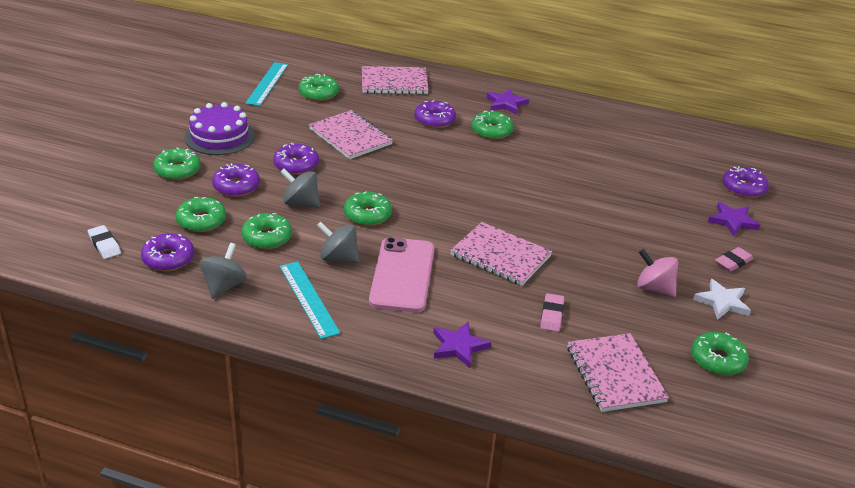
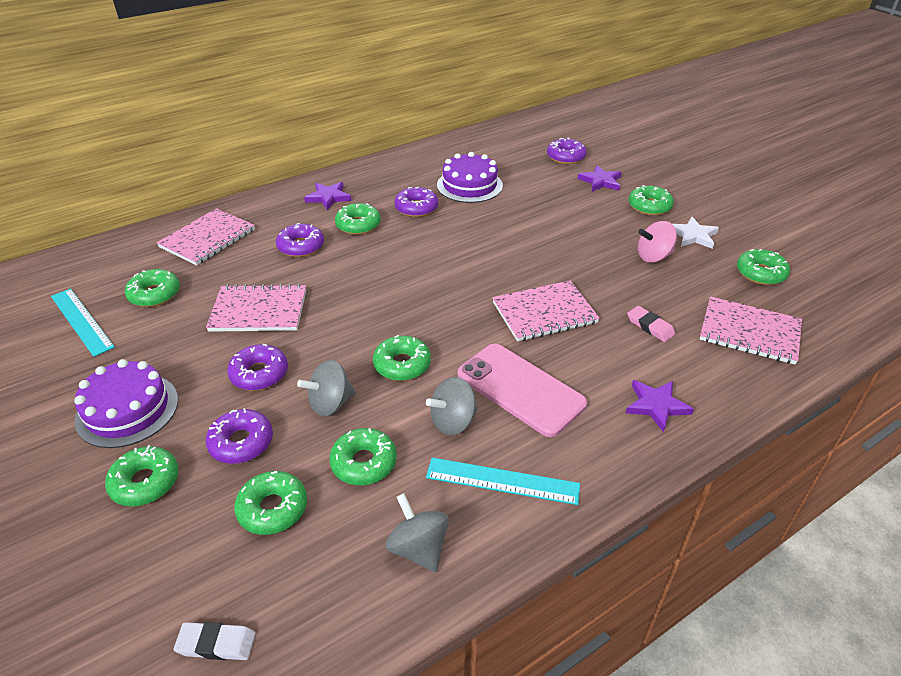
camera: 50 degrees left, 5 degrees up
purple donut [141,233,194,271] -> purple donut moved to [394,187,438,217]
pink eraser [715,247,754,272] -> green donut [629,185,674,215]
none -> purple cake [437,152,503,203]

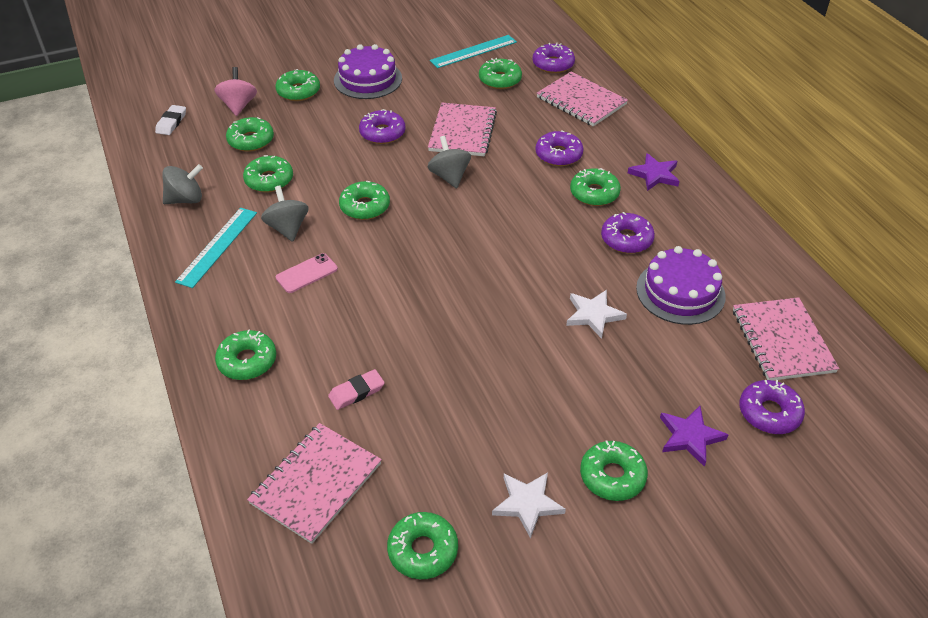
camera: 100 degrees right, 5 degrees up
purple donut [206,408,273,464] -> purple donut moved to [533,42,575,73]
grey spinning top [297,360,356,417] -> grey spinning top moved to [427,136,471,188]
pink phone [458,344,587,437] -> pink phone [276,253,338,293], size x0.51
pink notebook [492,280,600,342] -> pink notebook moved to [733,297,839,381]
purple star [626,380,694,432] -> green donut [215,330,276,380]
pink spinning top [638,221,677,263] -> pink spinning top moved to [214,67,257,116]
none -> white star [566,290,627,339]

